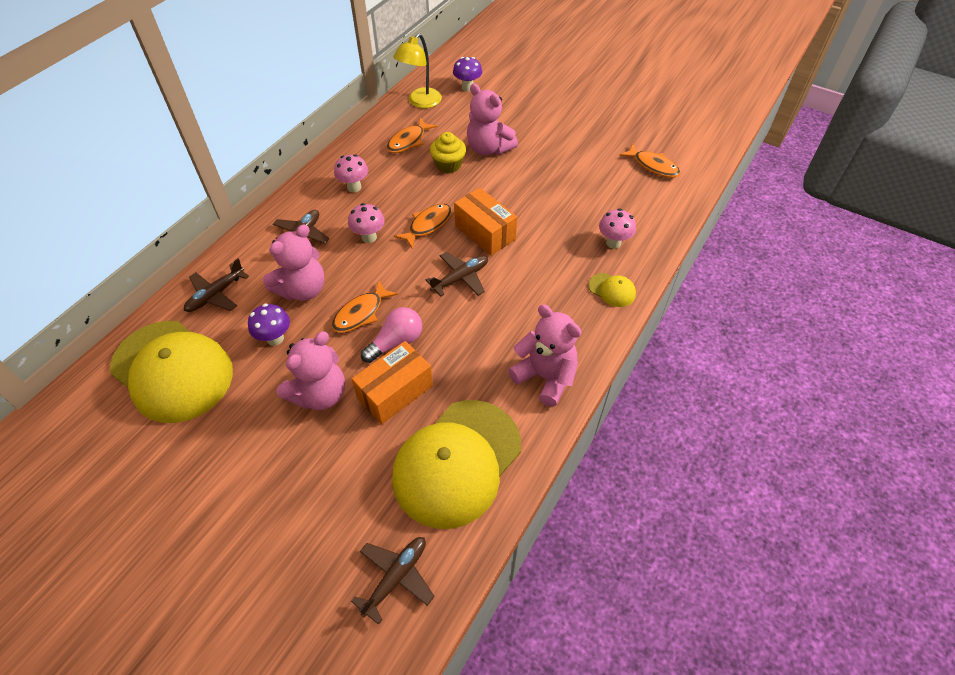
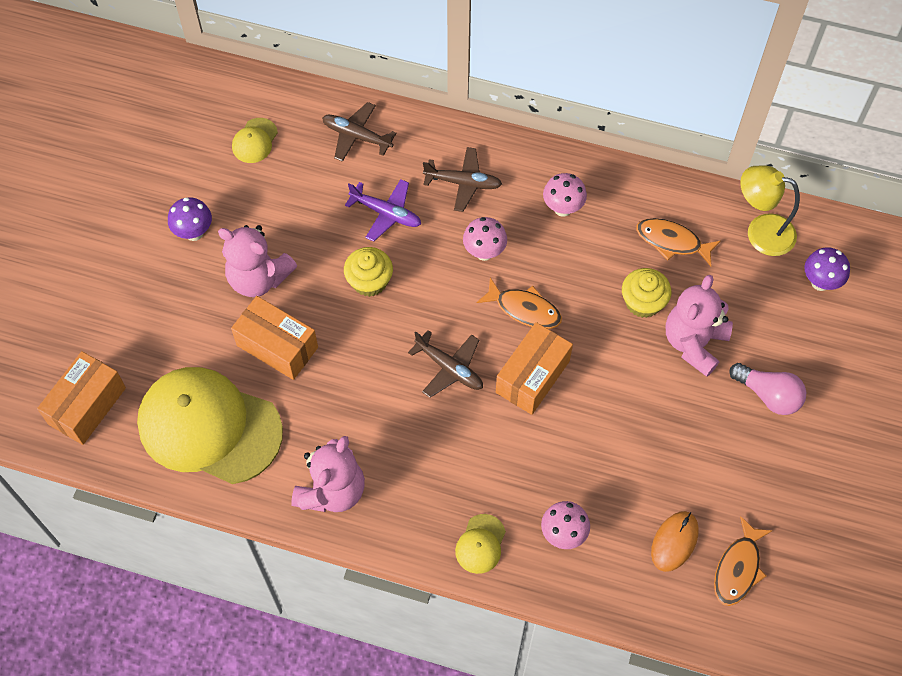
camera: 75 degrees right, 10 degrees up
yellow cap [110,321,233,423] -> yellow cap [232,118,278,163], size x0.40
purple mushroom [248,304,290,346] -> purple mushroom moved to [168,197,212,241]
pink teddy bear [263,225,325,301] -> purple plane [345,179,421,242]
orange fish [332,281,398,333] -> yellow cupcake [344,247,393,297]
brown plane [351,537,435,625] -> orange box [37,351,126,445]
pink light bulb [361,307,422,363] -> pink light bulb moved to [729,363,806,415]
none -> orange mouse [651,511,699,572]

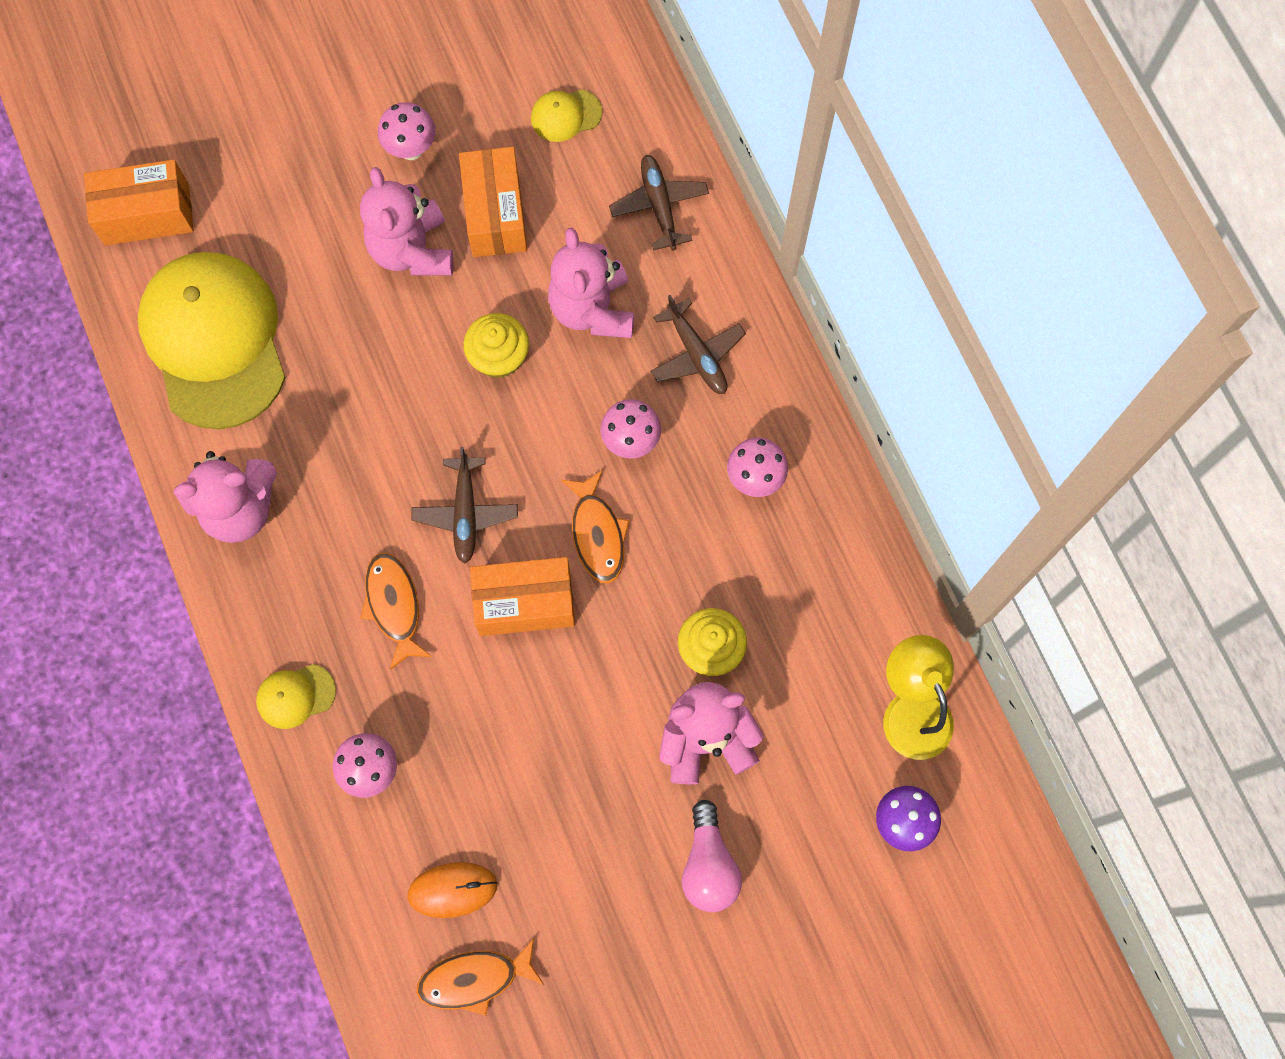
camera: 50 degrees right, 10 degrees up
purple mushroom [168,197,212,241] -> pink mushroom [378,102,435,160]
orange box [231,296,318,380] -> orange box moved to [459,147,527,257]
purple plane [345,179,421,242] -> pink teddy bear [548,228,634,338]
orange fish [636,218,721,266] -> orange fish moved to [361,553,432,670]

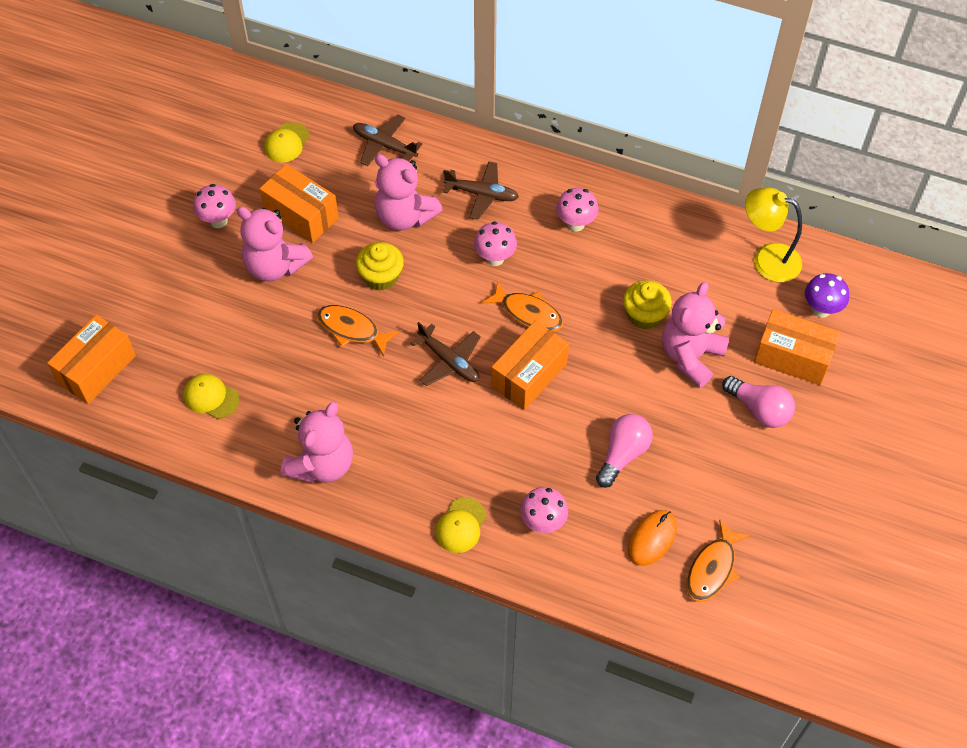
camera: 45 degrees left, 15 degrees down
yellow cap [137,252,286,429] -> yellow cap [183,374,239,419], size x0.40
orange fish [361,553,432,670] -> orange fish moved to [317,305,399,357]
none -> pink light bulb [596,414,653,488]
none -> orange box [754,309,840,385]

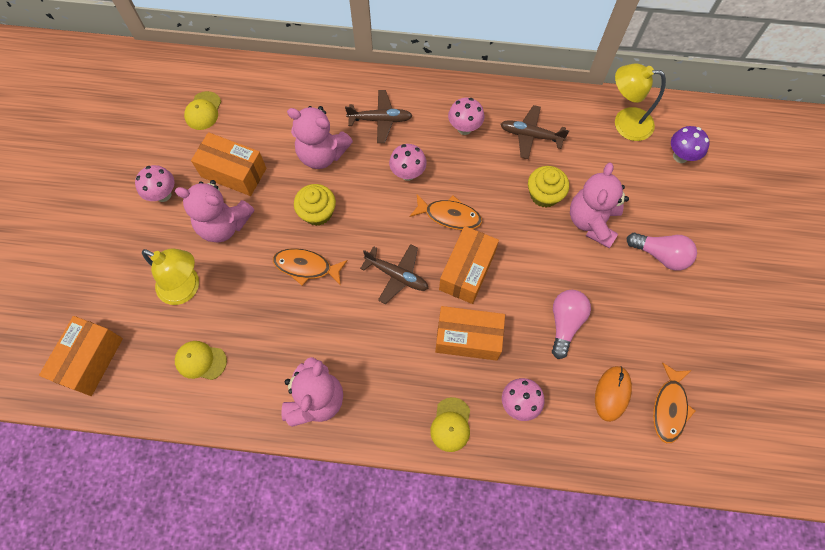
camera: 15 degrees left, 10 degrees up
brown plane [353,115,422,166] -> brown plane moved to [500,105,569,159]
orange box [754,309,840,385] -> orange box moved to [435,306,505,361]
none -> yellow lamp [142,249,199,305]

